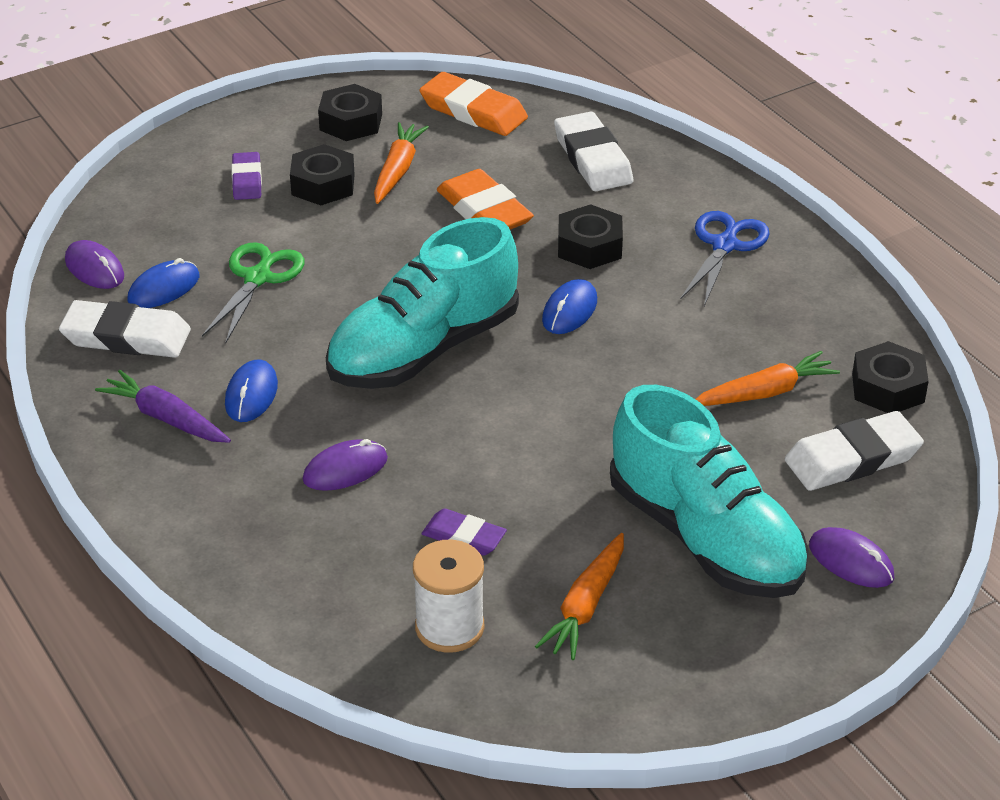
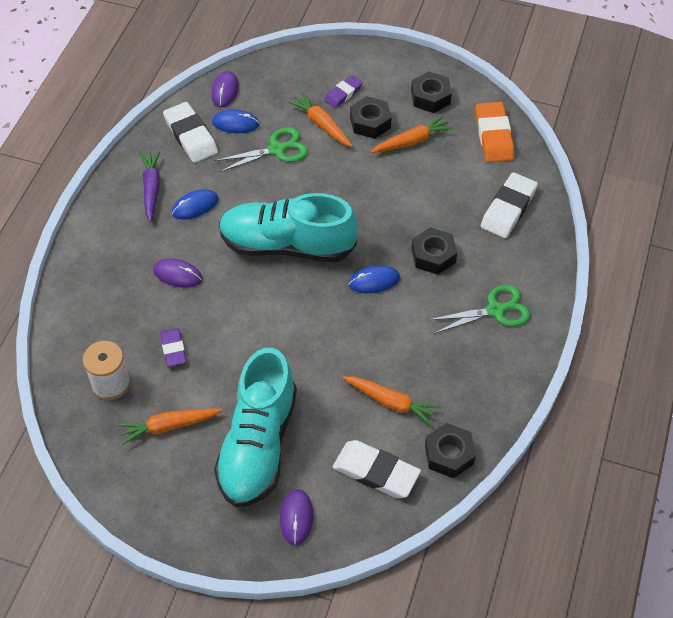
camera: 50 degrees right, 15 degrees up
orange eraser [437,169,534,230] -> none
blue scissors [680,211,770,306] -> green scissors [428,285,530,334]
none -> orange carrot [288,92,353,147]

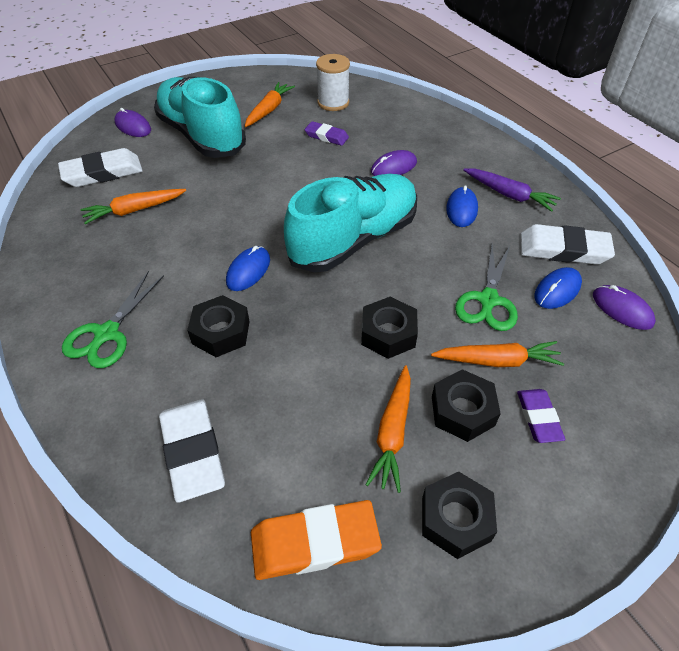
camera: 130 degrees right, 5 degrees down
black nut [425,423,476,478] -> black nut moved to [361,297,418,359]
orange eraser [476,102,514,162] -> orange eraser turned 45 degrees counterclockwise [251,500,382,580]

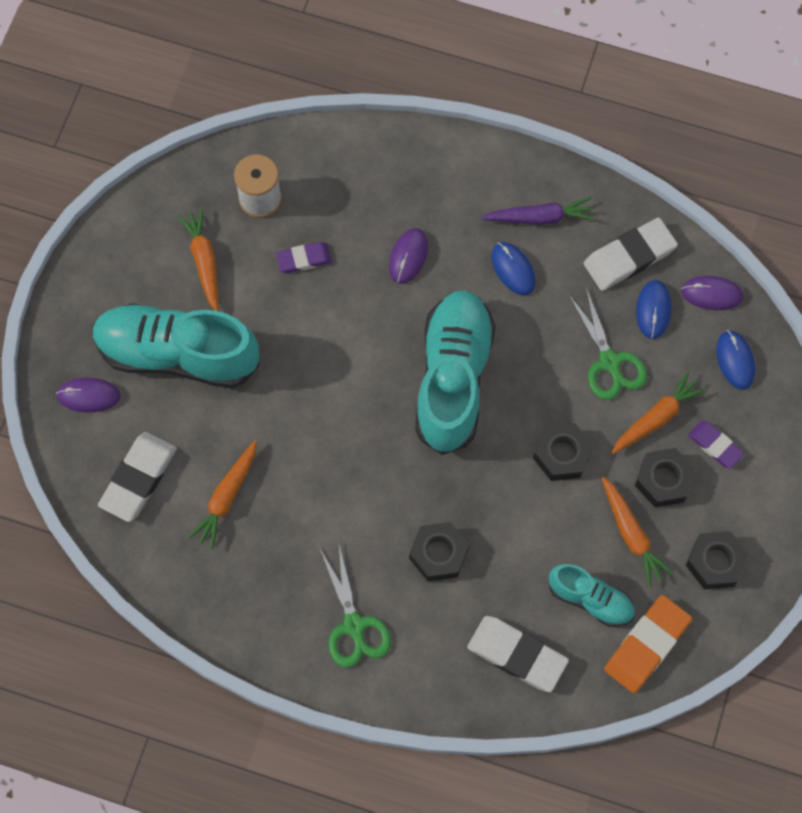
camera: 40 degrees left, 20 degrees up
blue mouse [226,246,270,291] -> blue mouse moved to [716,330,755,390]
none -> turquoise shoe [549,564,635,627]

